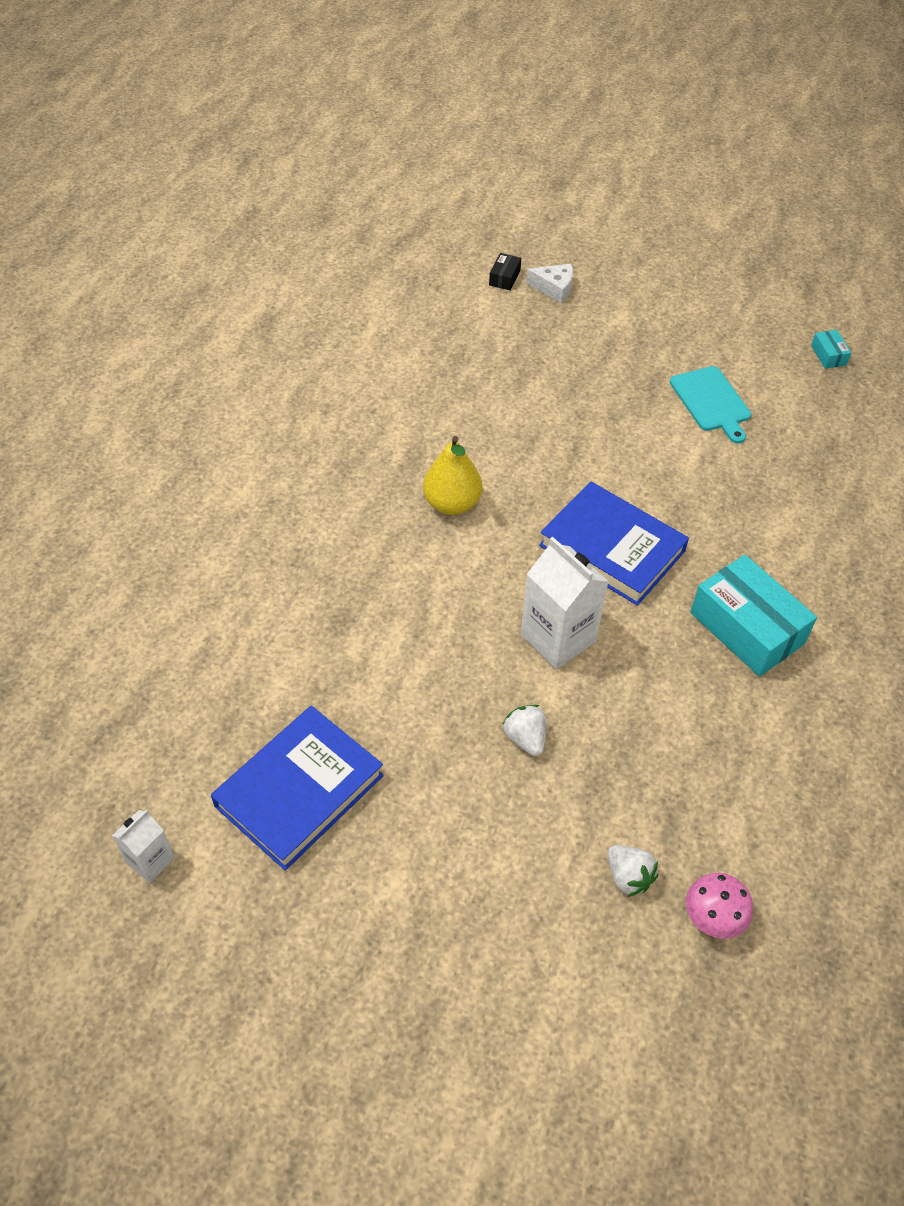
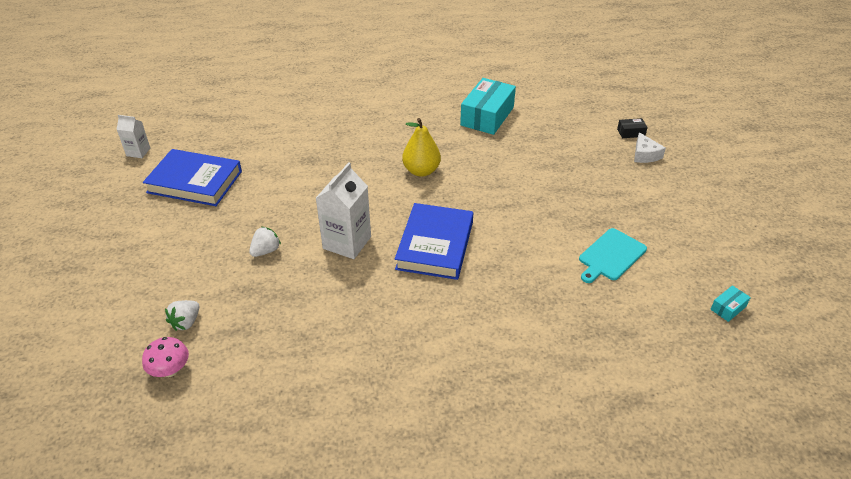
camera: 65 degrees right, 10 degrees down
turquoise box [690,555,817,677] -> turquoise box moved to [460,78,516,135]

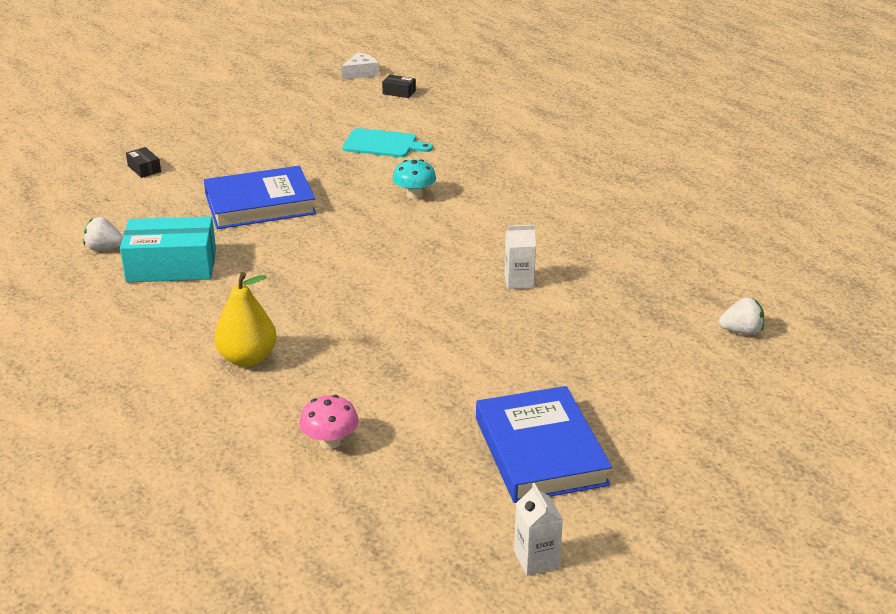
camera: 120 degrees left, 10 degrees down
pink mushroom [142,337,189,377] -> pink mushroom moved to [299,395,359,449]
white strawberry [249,227,281,257] -> white strawberry moved to [83,217,123,251]
white carton [316,162,371,259] -> white carton [504,225,536,289], size x0.56
blue book [395,203,473,280] -> blue book moved to [204,166,316,229]
yellow pear [402,118,441,177] -> yellow pear moved to [214,272,277,367]
white cheese [634,132,666,163] -> white cheese moved to [342,52,379,80]
turquoise box [710,285,751,322] -> black box [382,75,416,98]
none -> turquoise mushroom [392,159,436,199]

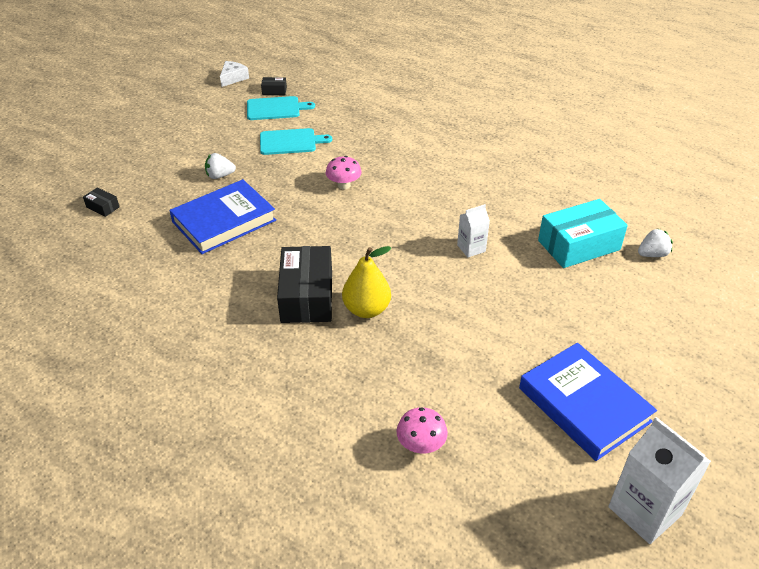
camera: 20 degrees left, 10 degrees up
white strawberry [83,217,123,251] -> white strawberry moved to [205,153,236,179]
turquoise box [120,216,216,282] -> turquoise box moved to [538,199,628,268]
yellow pear [214,272,277,367] -> yellow pear moved to [342,246,391,318]
turquoise mushroom [392,159,436,199] -> pink mushroom [326,156,362,189]
white carton [514,483,563,576] -> white carton [608,417,711,544], size x1.79
none -> turquoise cutting board [247,96,315,120]
none -> black box [277,246,332,323]

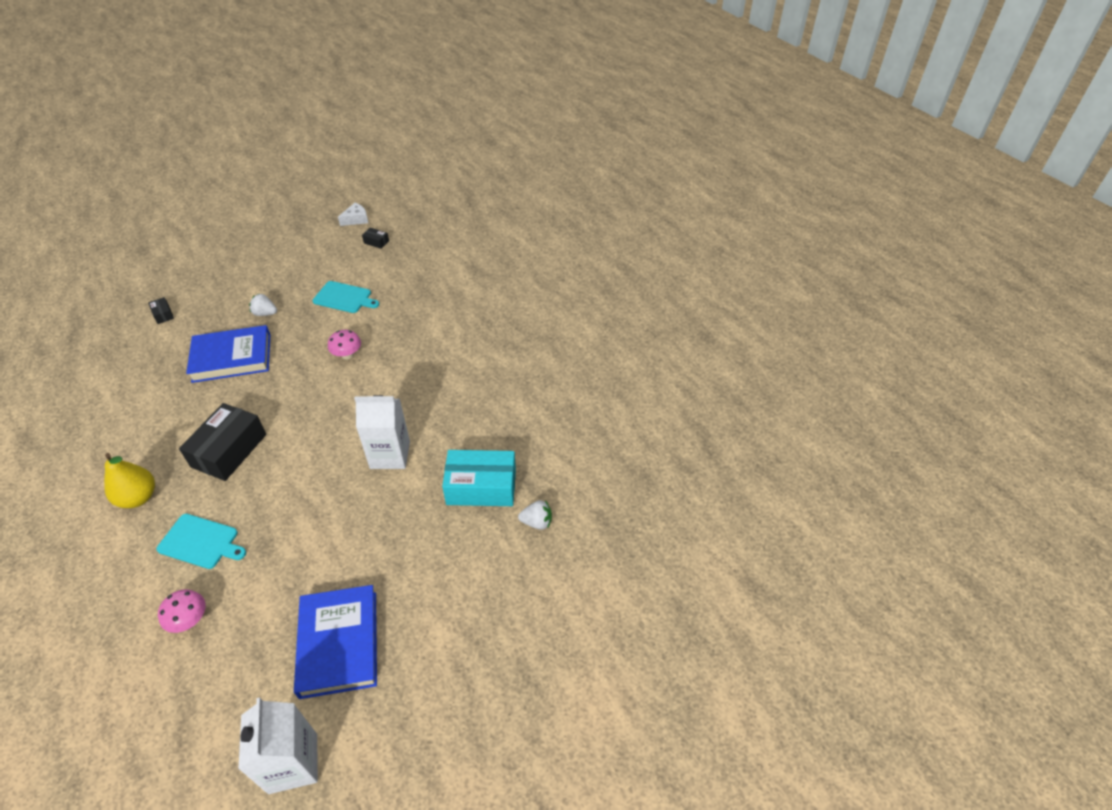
camera: 25 degrees right, 5 degrees up
turquoise cutting board [247,96,315,120] -> turquoise cutting board moved to [156,514,246,569]
yellow pear [342,246,391,318] -> yellow pear moved to [104,453,155,508]
white carton [457,204,490,258] -> white carton [354,395,410,469], size x1.79

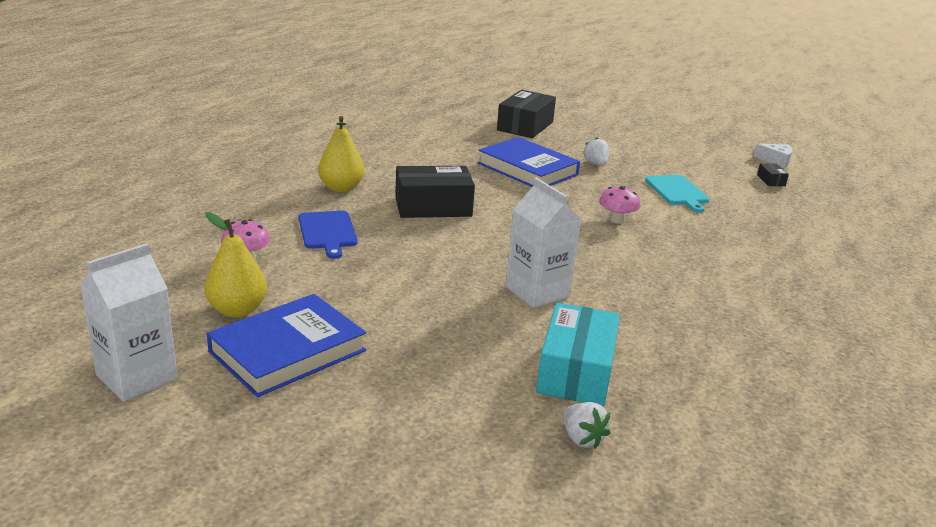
camera: 55 degrees right, 20 degrees down
black box [148,297,174,324] -> black box [497,90,556,138], size x2.30
turquoise cutting board [156,514,246,569] -> blue cutting board [299,211,358,259]
turquoise box [442,450,516,506] -> turquoise box turned 45 degrees clockwise [536,303,620,406]
none -> yellow pear [204,212,267,318]

